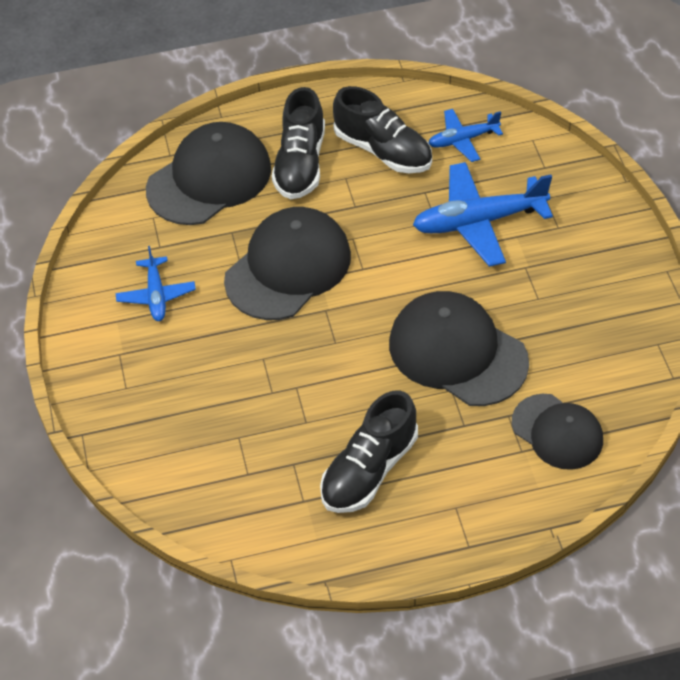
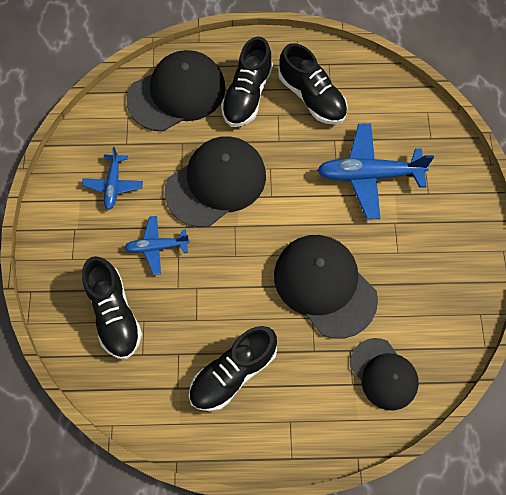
camera: 10 degrees right, 15 degrees up
blue plane [429,109,503,162] -> blue plane moved to [124,216,190,275]
none -> black shoe [82,256,142,359]

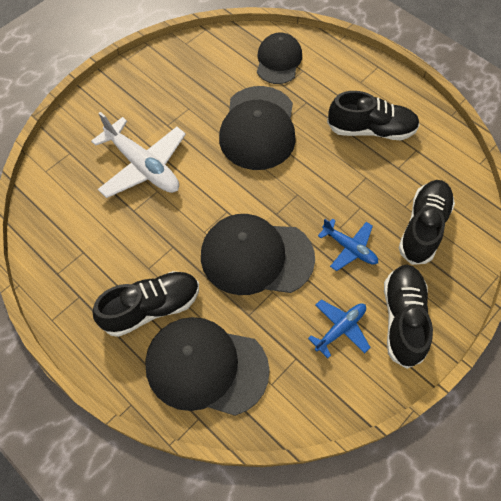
camera: 135 degrees left, 5 degrees down
black shoe [278,43,348,125] -> black shoe moved to [384,265,433,369]
blue plane [317,123,434,219] -> white plane [91,112,186,198]

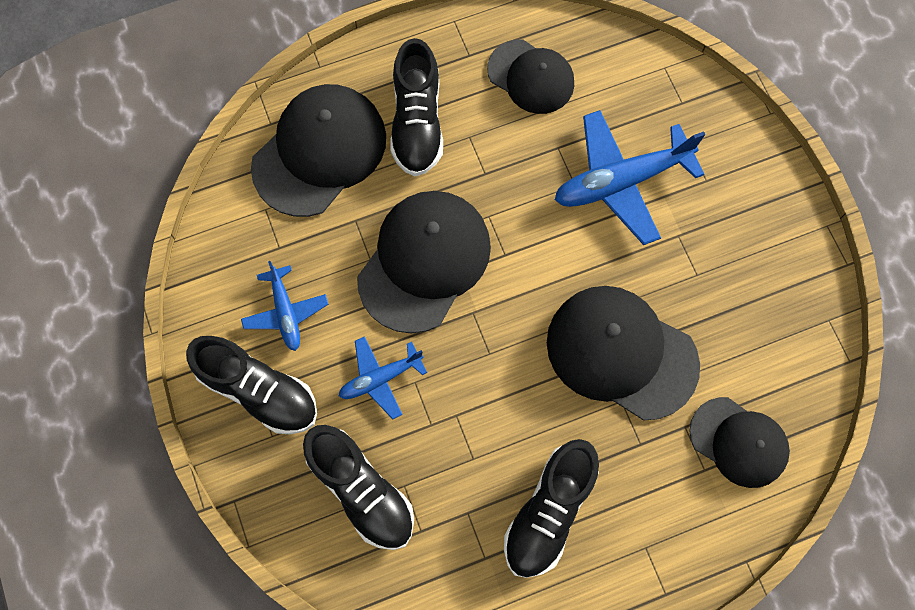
camera: 115 degrees right, 10 degrees up
white plane [91,112,186,198] -> blue plane [555,110,705,245]
none -> black cap [487,40,574,114]

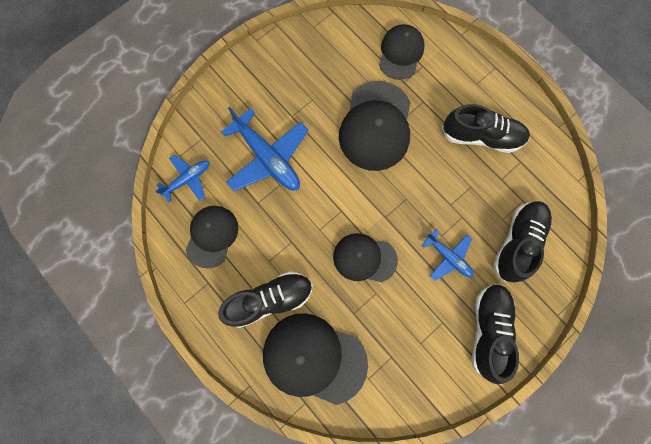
camera: 110 degrees left, 5 degrees up
blue plane [241,261,328,351] -> blue plane moved to [155,155,209,202]
black cap [357,191,491,334] -> black cap [333,233,398,282], size x0.63

